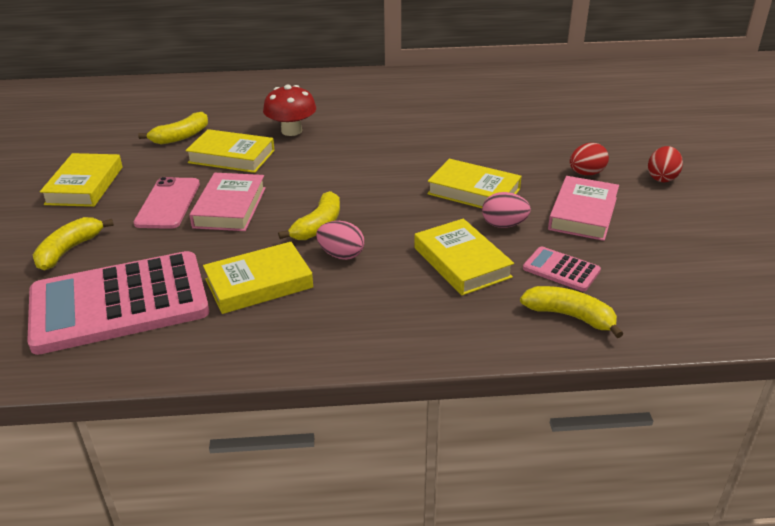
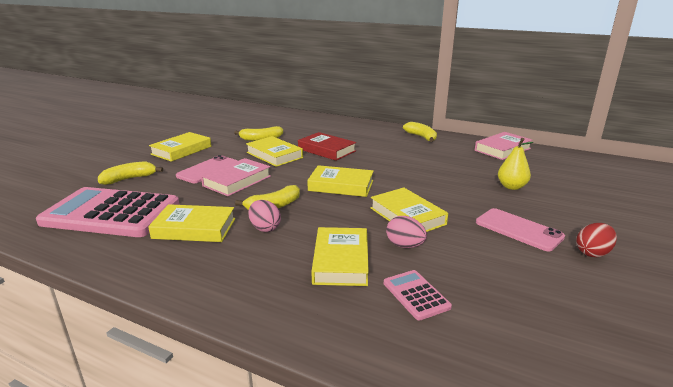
camera: 30 degrees right, 10 degrees down
red mushroom [263,84,316,136] -> red book [298,132,356,161]
yellow banana [520,286,623,338] -> yellow banana moved to [403,122,437,142]
pink book [548,176,619,241] -> pink book moved to [475,132,532,160]
red egg [570,143,609,175] -> pink phone [476,208,565,251]
none -> yellow book [307,165,374,197]
none -> yellow pear [498,138,533,190]

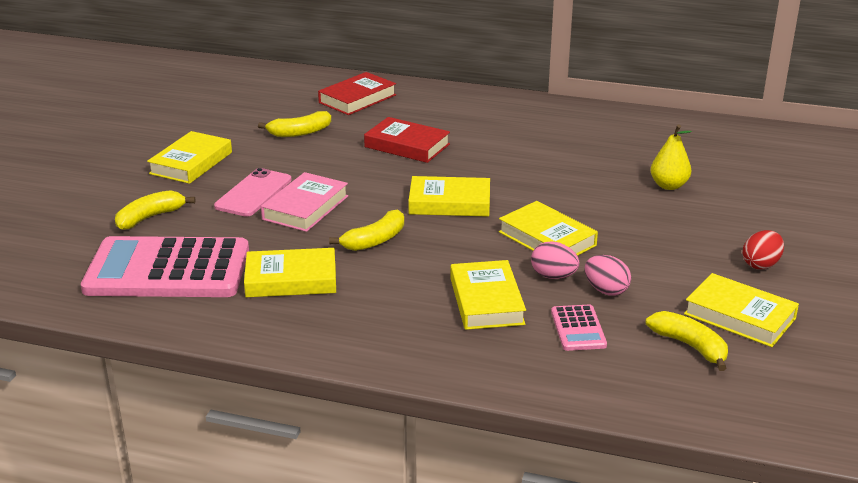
camera: 10 degrees left, 5 degrees up
yellow book [246,136,303,167] -> yellow book moved to [684,273,799,347]
pink egg [248,200,281,232] -> pink egg moved to [585,255,631,296]
pink calculator [384,270,452,321] -> pink calculator turned 150 degrees counterclockwise [551,305,607,351]
yellow banana [403,122,437,142] -> yellow banana moved to [646,311,728,371]
pink book [475,132,532,160] -> none
pink phone [476,208,565,251] -> none
none -> red book [318,72,396,115]

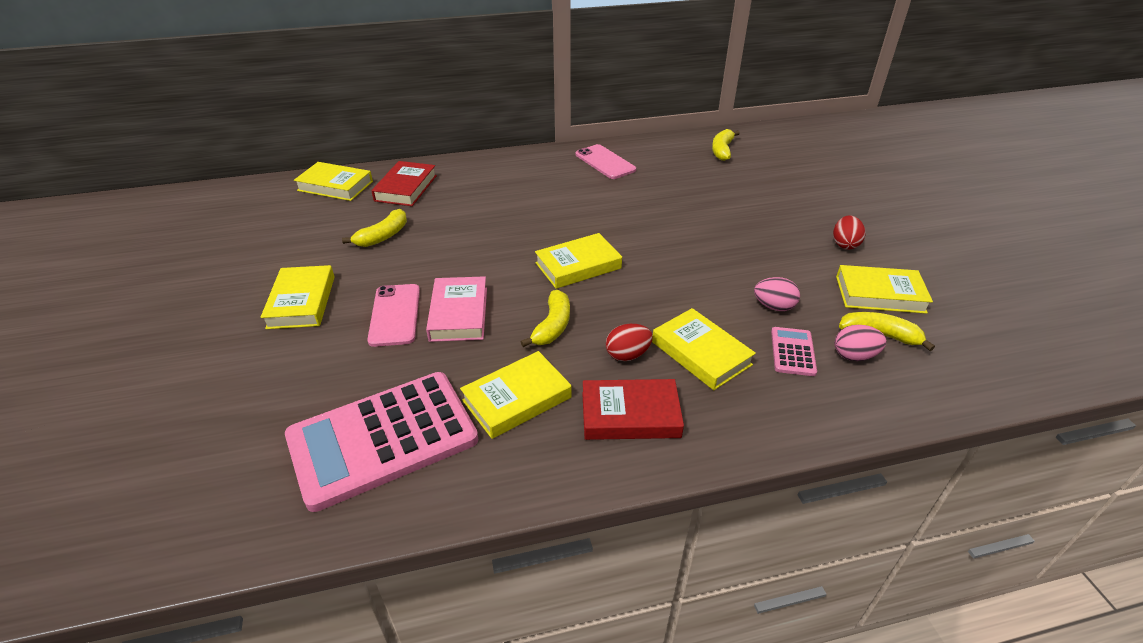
camera: 30 degrees left, 10 degrees up
yellow banana [115,190,195,230] -> yellow banana moved to [712,129,740,161]
red book [364,117,450,163] -> red book moved to [582,379,684,440]
yellow book [499,201,598,256] -> yellow book moved to [294,162,373,201]
pink egg [531,241,580,279] -> pink egg moved to [835,325,887,361]
pink calculator [551,305,607,351] -> pink calculator turned 135 degrees counterclockwise [771,327,817,376]
yellow pear [651,124,692,190] -> none
none -> pink phone [576,144,636,179]
none -> red egg [606,324,653,361]

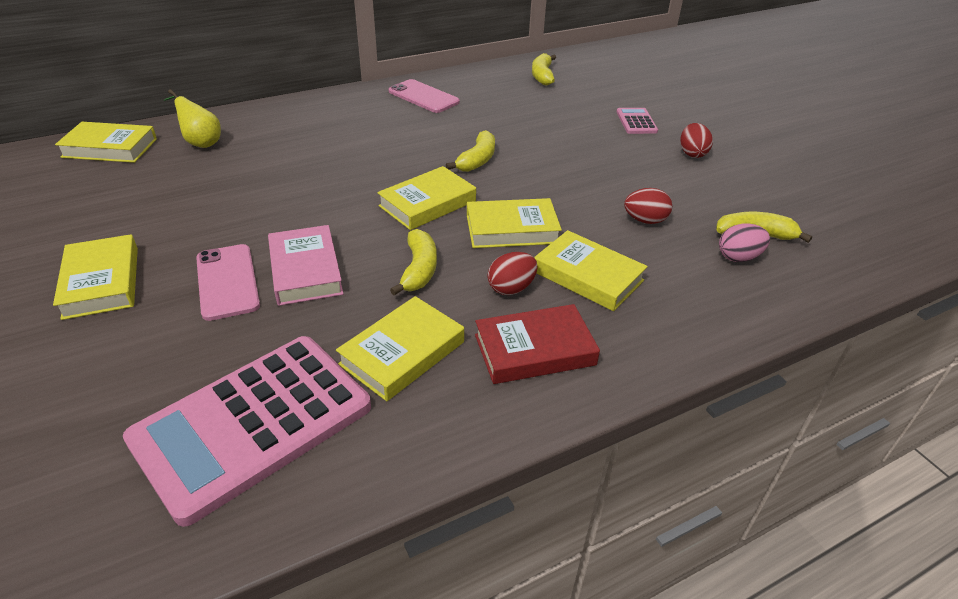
camera: 15 degrees left, 0 degrees up
yellow banana [342,209,407,247] -> yellow banana moved to [446,130,495,172]
red book [371,161,437,206] -> yellow pear [164,89,221,148]
pink egg [754,277,800,311] -> red egg [624,188,672,224]
pink calculator [771,327,817,376] -> pink calculator moved to [616,108,658,134]
yellow book [836,265,933,314] -> yellow book moved to [467,198,562,248]

